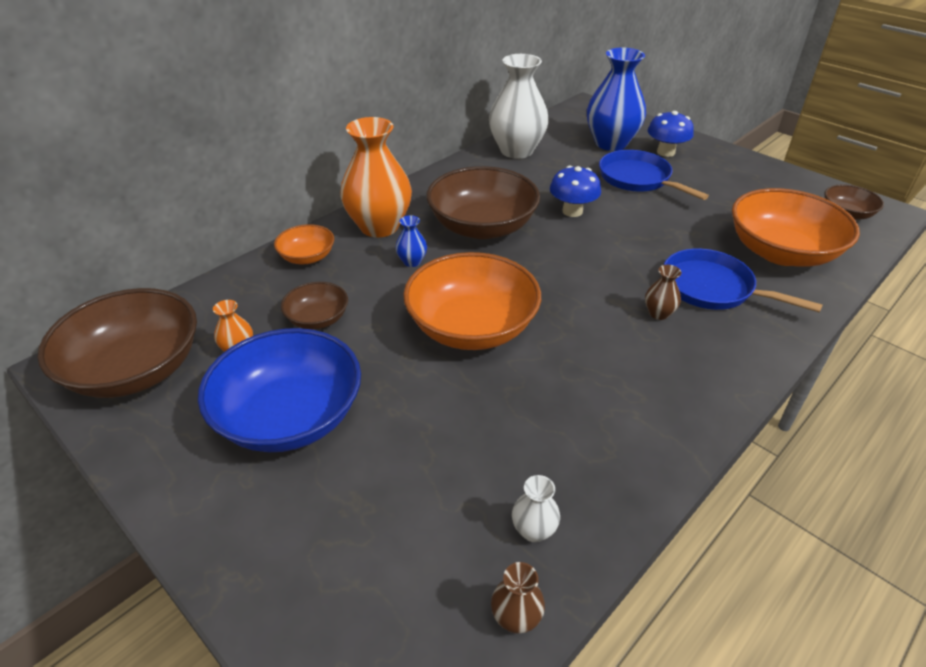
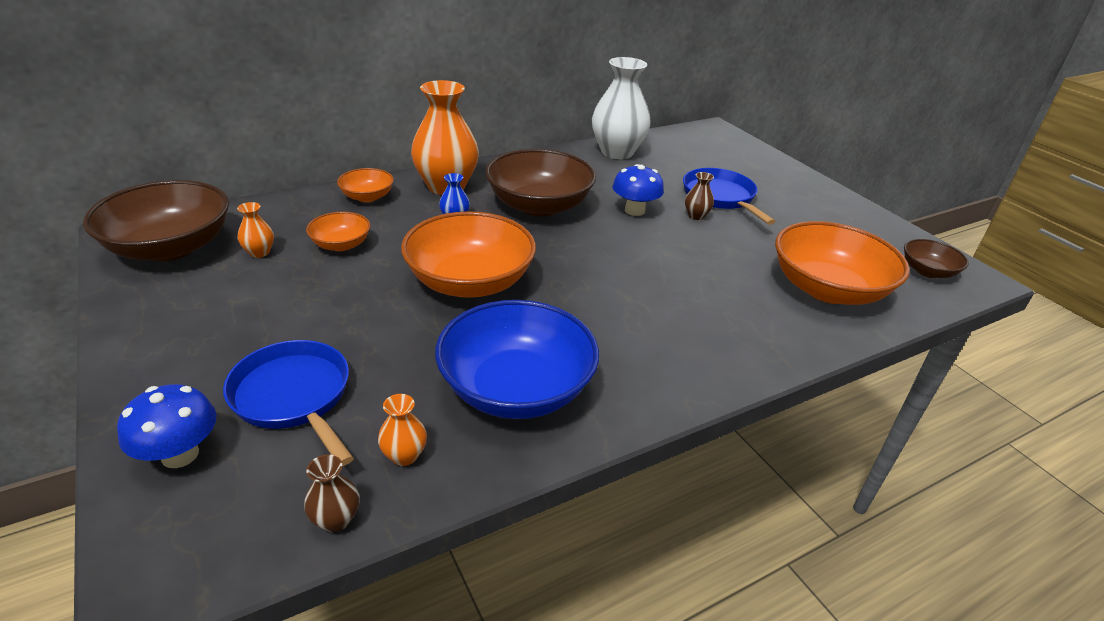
camera: 15 degrees right, 5 degrees down
blue bowl [198,328,361,452] -> blue bowl moved to [435,300,599,419]
brown bowl [281,282,348,330] -> orange bowl [306,212,370,251]
white vase [512,475,560,542] -> orange vase [378,394,427,466]
blue vase [587,47,646,151] -> none
brown vase [645,265,682,320] -> brown vase moved to [685,172,714,220]
blue mushroom [648,111,694,157] -> blue mushroom moved to [117,384,216,468]
blue pan [664,249,823,313] -> blue pan moved to [223,340,354,466]

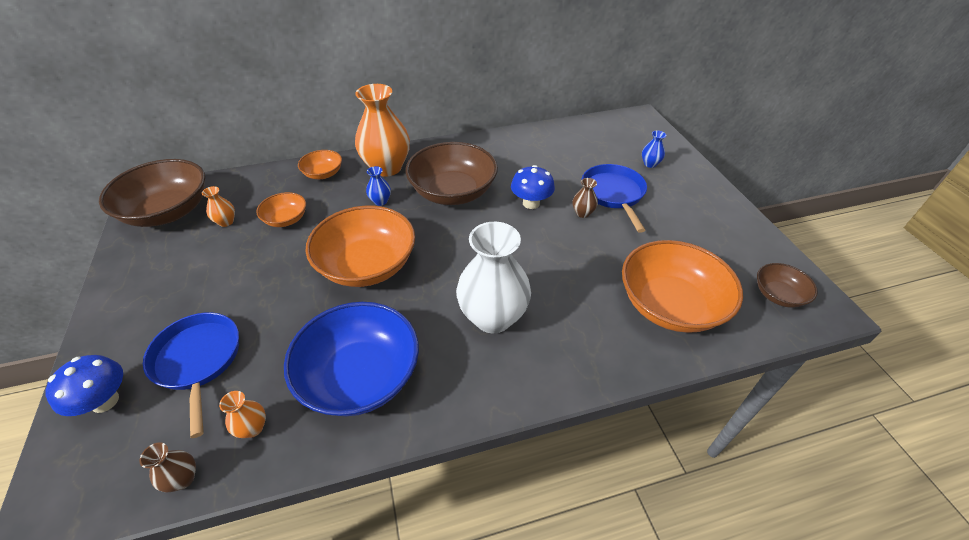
camera: 15 degrees right, 10 degrees up
white vase [592,57,651,159] -> white vase moved to [456,222,531,333]
none -> blue vase [642,131,666,168]

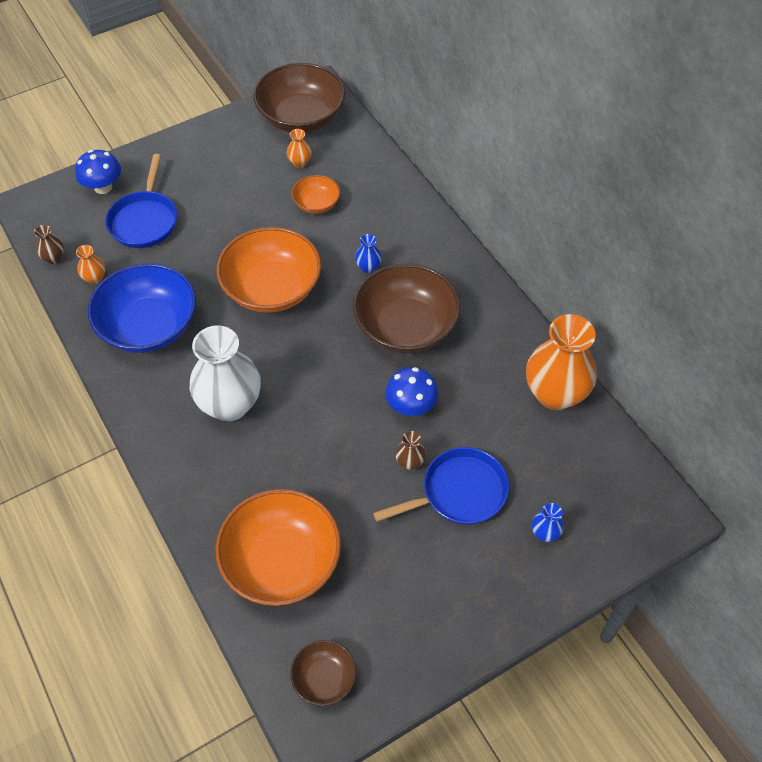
camera: 75 degrees right, 10 degrees up
blue pan [143,312,239,438] -> blue pan turned 135 degrees clockwise [105,154,177,248]
orange bowl [298,150,342,179] -> none
orange vase [355,84,410,177] -> orange vase moved to [526,314,597,410]

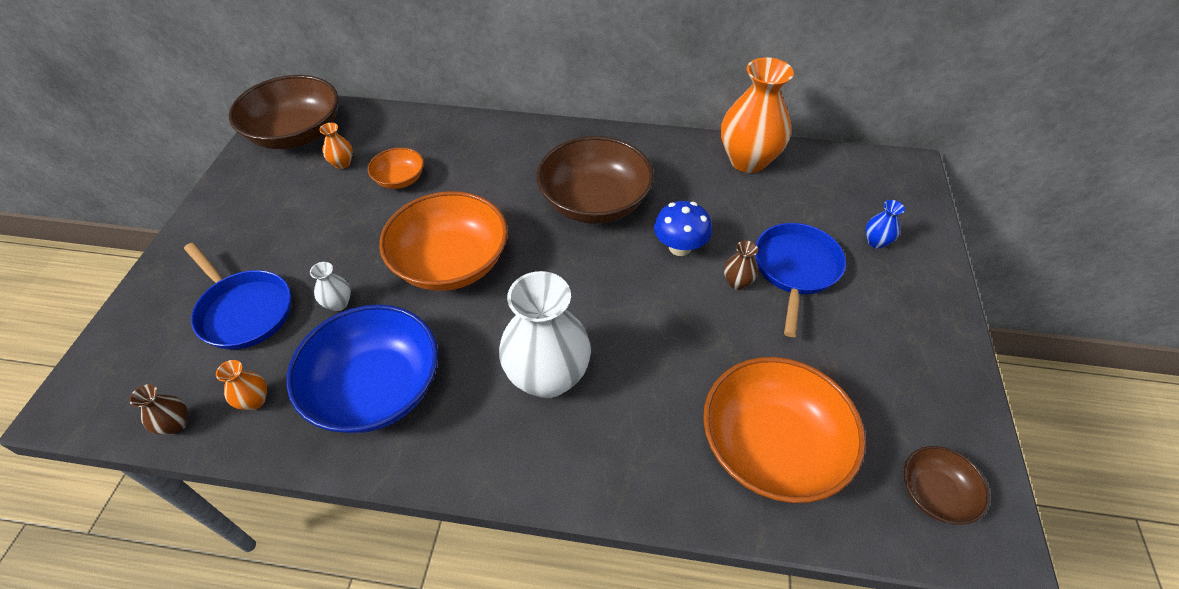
camera: 50 degrees left, 5 degrees down
blue mushroom [75,150,121,194] -> none
blue vase [355,234,382,273] -> none
none -> white vase [310,262,351,311]

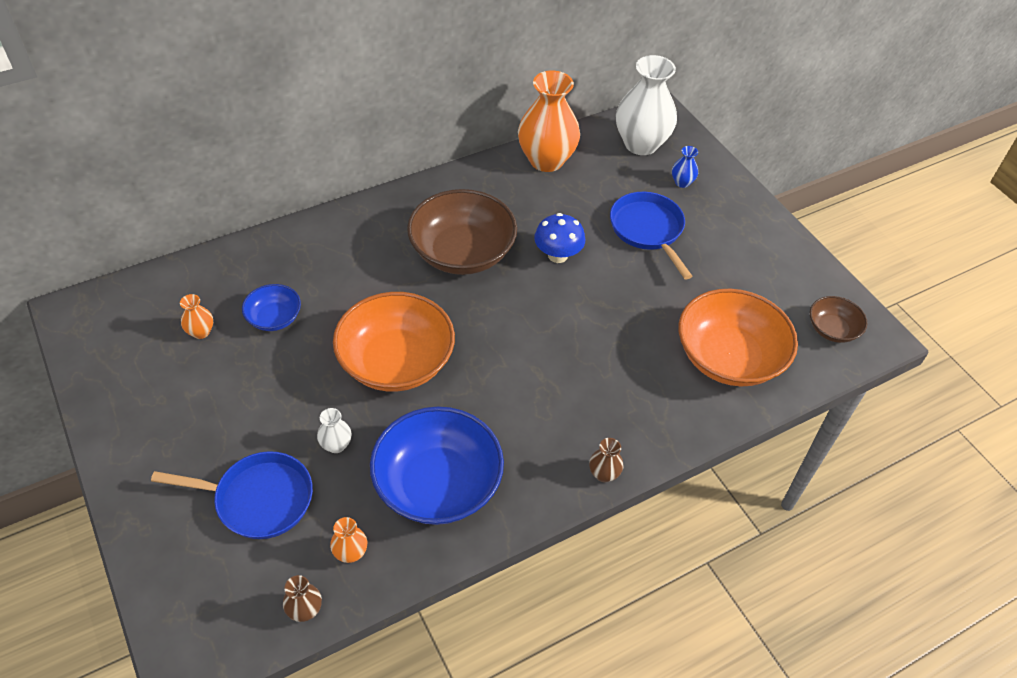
camera: 40 degrees left, 0 degrees up
brown bowl [228,75,338,149] -> none
orange bowl [368,147,424,189] -> blue bowl [242,284,301,331]
white vase [499,271,591,398] -> white vase moved to [616,55,677,155]
brown vase [724,240,758,290] -> brown vase moved to [589,438,624,483]

